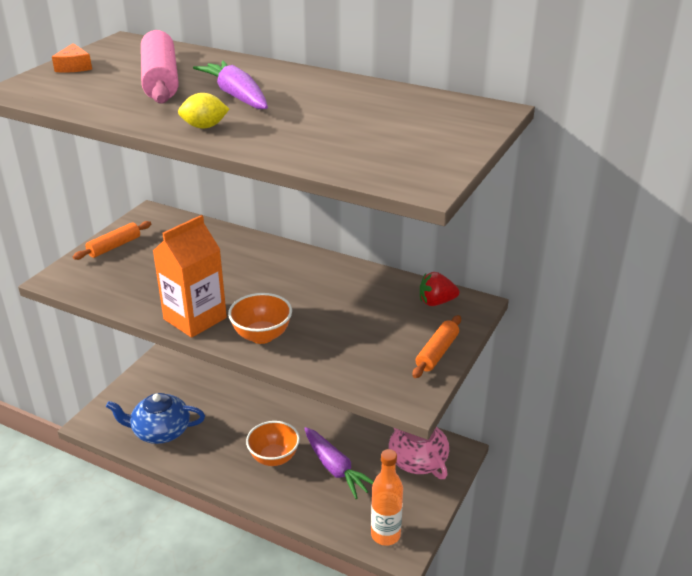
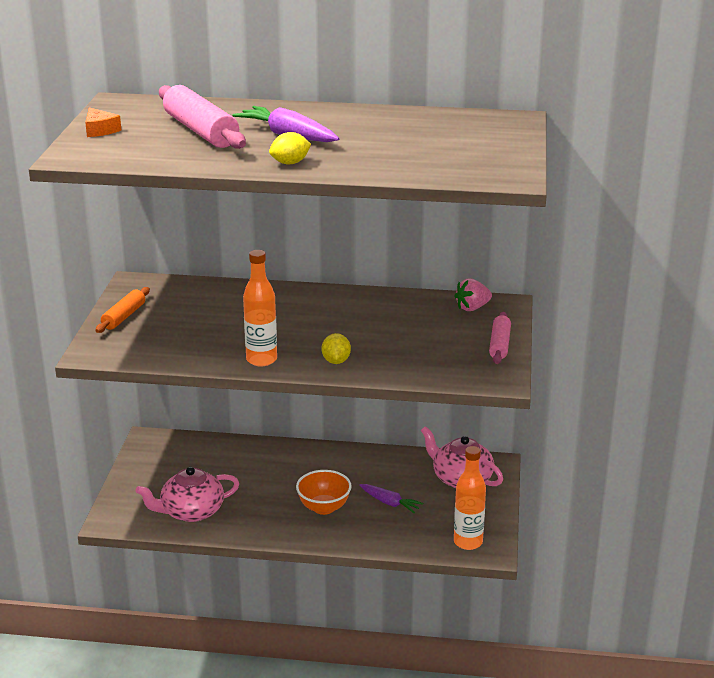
camera: 20 degrees left, 5 degrees down
blue teapot [106,393,205,444] -> pink teapot [136,467,239,522]
orange carton [153,215,227,338] -> orange bottle [243,250,277,366]
orange bowl [228,293,292,344] -> yellow lemon [322,333,351,364]
purple carrot [304,427,374,499] -> purple carrot [359,484,423,513], size x0.64
orange rolling pin [413,315,461,378] -> pink rolling pin [489,312,511,364]
red strawberry [420,272,459,306] -> pink strawberry [454,278,492,311]

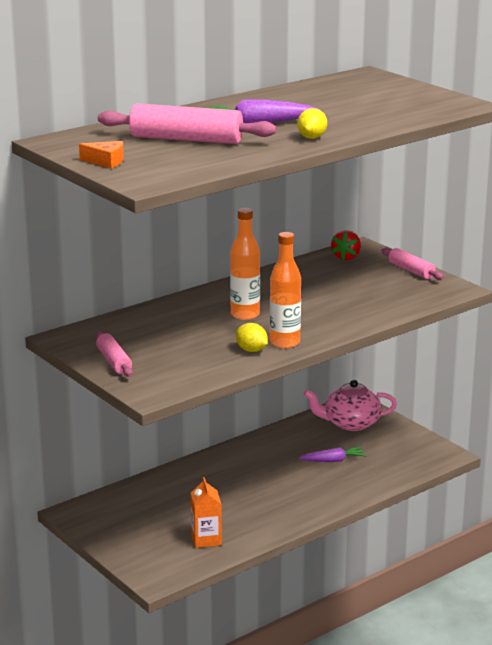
camera: 45 degrees left, 5 degrees down
orange rolling pin [95,287,150,333] -> pink rolling pin [96,331,133,377]
pink teapot [136,467,239,522] -> orange carton [191,477,222,548]
orange bowl [296,470,352,515] -> none
yellow lemon [322,333,351,364] -> yellow lemon moved to [236,323,268,352]
pink strawberry [454,278,492,311] -> red strawberry [331,230,361,260]
orange bottle [454,446,486,550] -> orange bottle moved to [230,208,260,320]

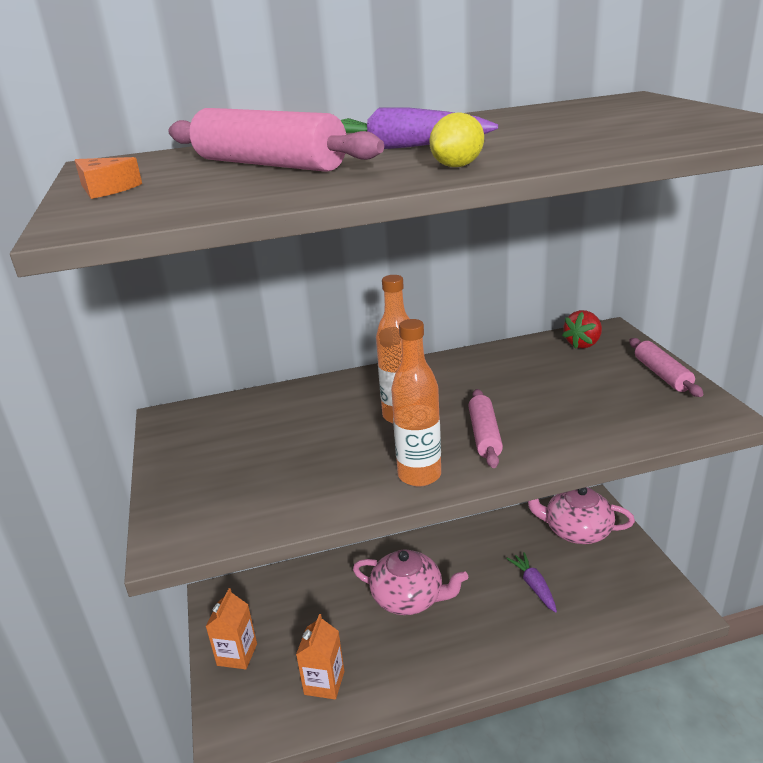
camera: 25 degrees right, 5 degrees up
pink rolling pin [96,331,133,377] -> pink rolling pin moved to [468,389,503,468]
yellow lemon [236,323,268,352] -> none
purple carrot [299,447,367,462] -> purple carrot turned 120 degrees counterclockwise [506,552,557,613]
none -> orange carton [205,588,257,669]
none -> pink teapot [353,549,468,615]

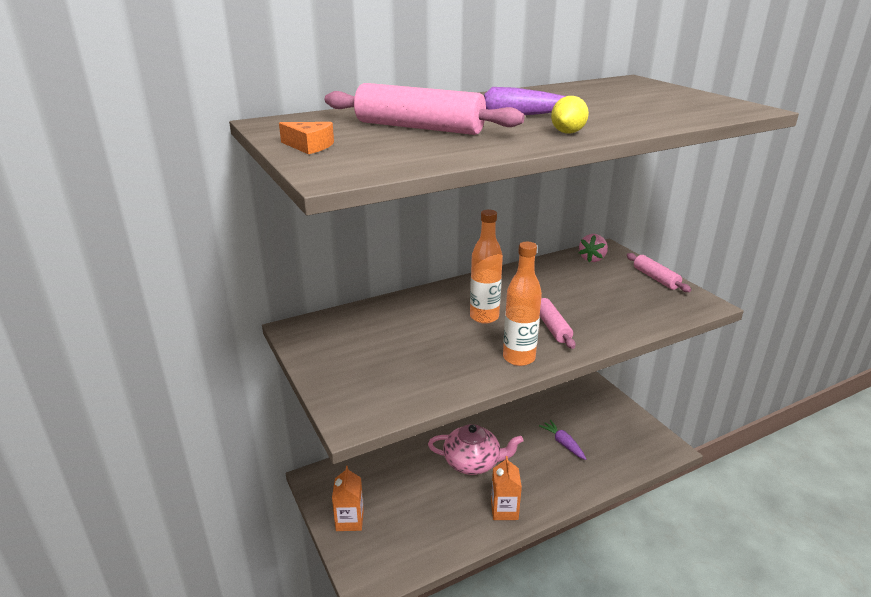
camera: 15 degrees left, 0 degrees up
orange carton [296,614,344,700] -> orange carton moved to [491,456,522,520]
pink teapot [528,487,635,544] -> none
red strawberry [562,310,602,349] -> pink strawberry [579,234,608,262]

